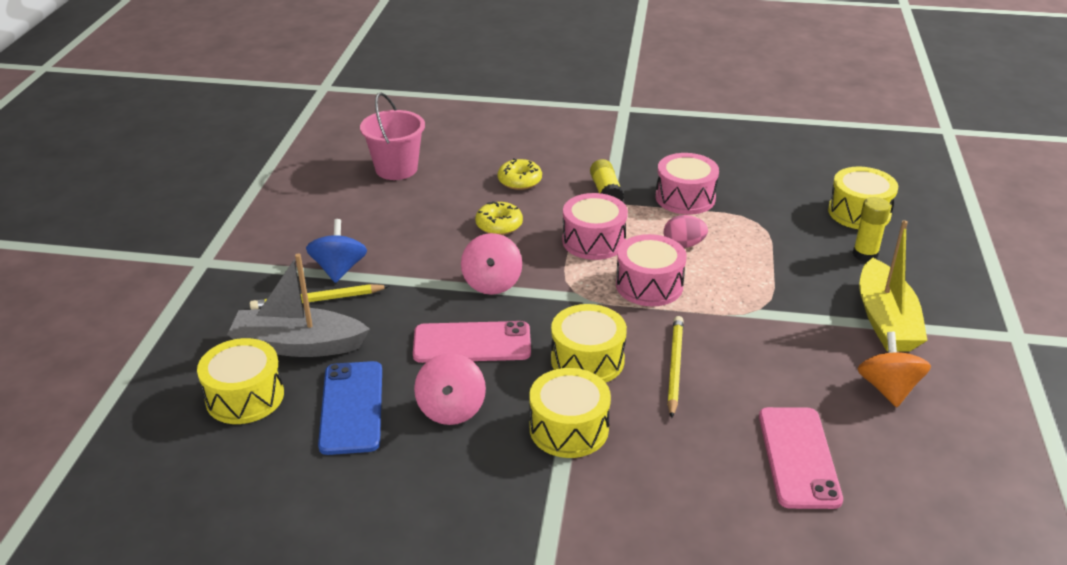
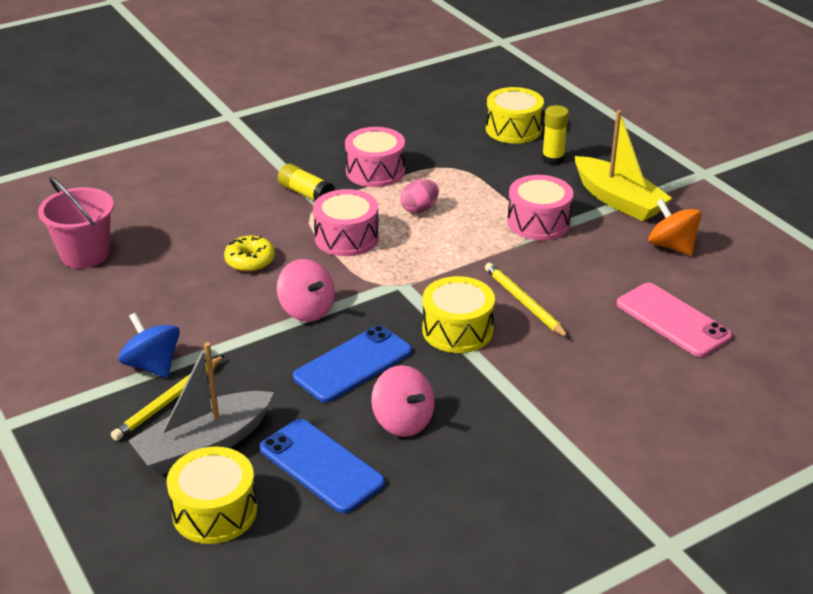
camera: 40 degrees left, 0 degrees up
pink phone [413,321,531,363] -> blue phone [293,325,412,403]
yellow donut [498,158,542,190] -> none
yellow drum [529,368,611,458] -> none
pink drum [616,234,687,306] -> pink drum moved to [507,175,573,240]

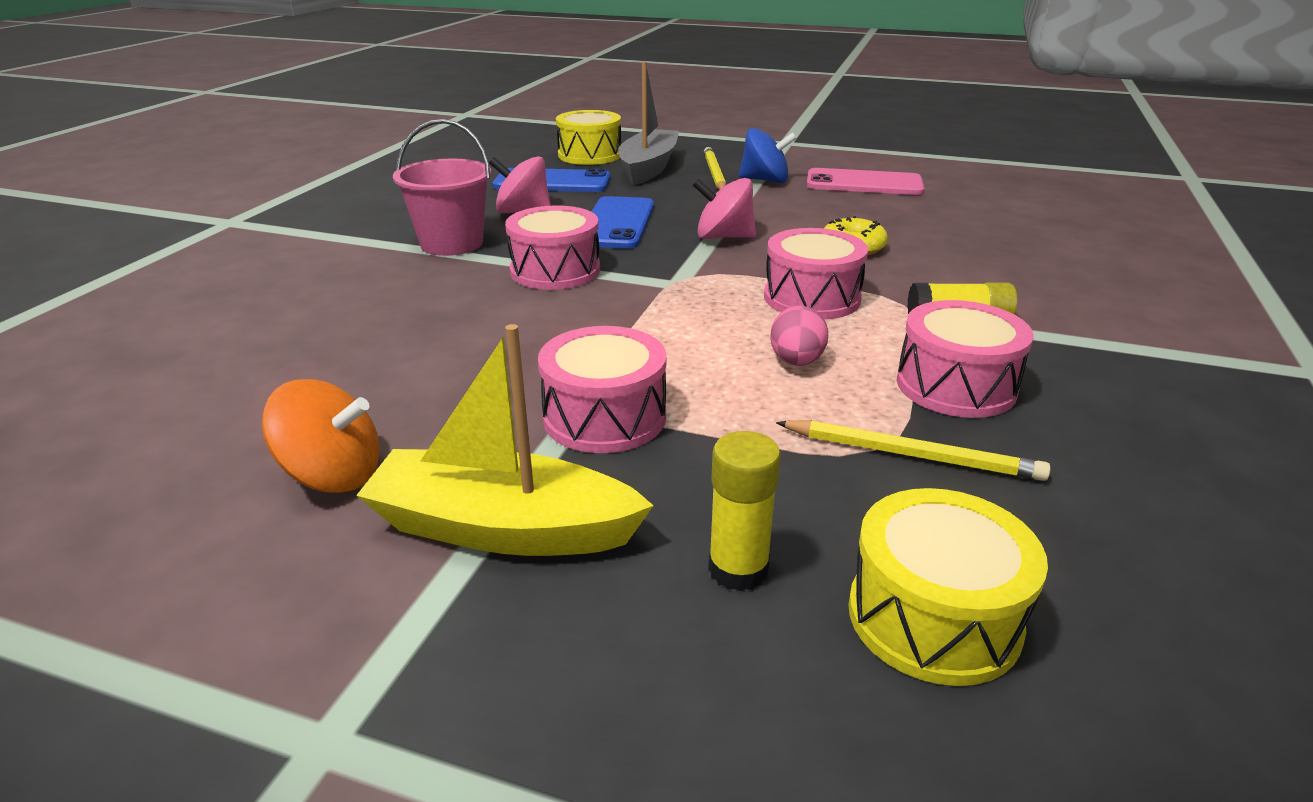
camera: 140 degrees right, 5 degrees down
pink bucket [38,176,114,268] -> pink bucket moved to [393,119,491,256]
yellow drum [422,276,495,353] -> pink drum [505,205,600,290]
yellow pencil [485,263,569,338] -> yellow pencil moved to [776,420,1051,481]
pink phone [617,283,732,357] -> pink phone moved to [807,168,924,195]

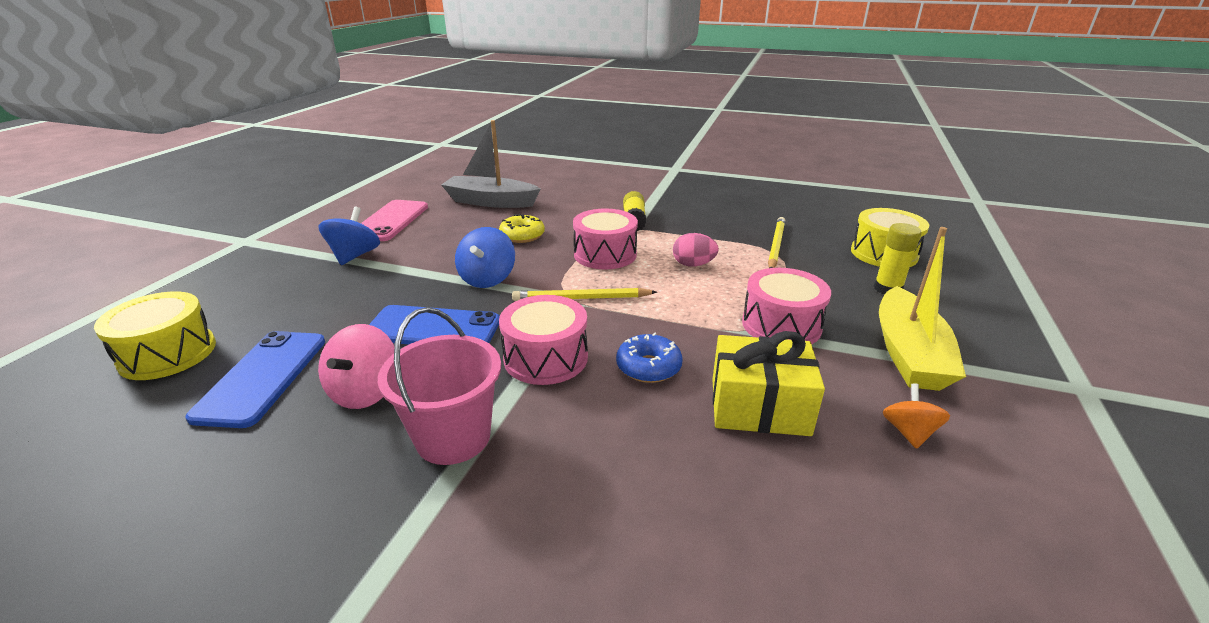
camera: 90 degrees left, 0 degrees up
orange spinning top [262,379,380,493] -> orange spinning top [883,383,950,449], size x0.65
grey boat [619,61,679,185] -> grey boat moved to [441,120,541,208]
pink spinning top [693,178,756,239] -> blue spinning top [455,227,515,288]
yellow pencil [704,147,726,190] -> yellow pencil moved to [512,288,657,301]
pink drum [897,300,1034,418] -> none
none -> blue donut [616,332,682,383]
none -> yellow gift [712,331,825,436]

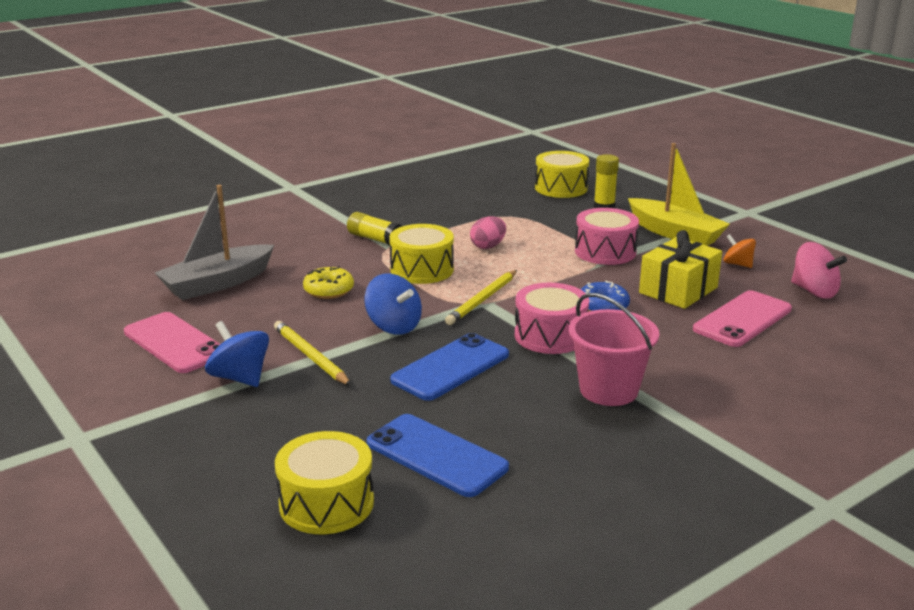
camera: 55 degrees left, 5 degrees down
pink spinning top [318,324,394,409] -> pink spinning top moved to [791,242,847,299]
pink drum [573,209,638,269] -> yellow drum [389,224,454,284]
yellow pencil [768,217,785,268] -> yellow pencil moved to [274,321,352,386]
none -> pink phone [693,290,792,347]

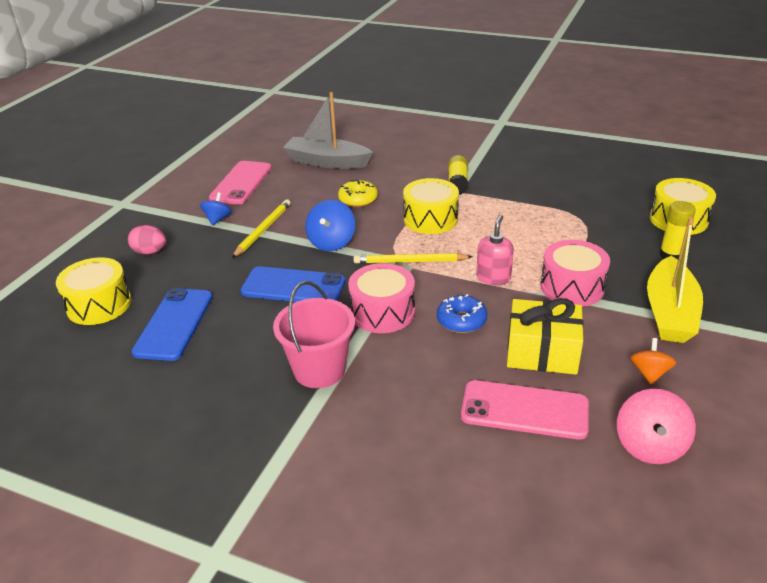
camera: 60 degrees right, 10 degrees up
blue spinning top [205,321,269,387] -> blue spinning top [200,192,232,226], size x0.65
pink egg [470,216,506,249] -> pink egg moved to [128,225,166,255]
none -> pink soap dispenser [476,215,514,285]

